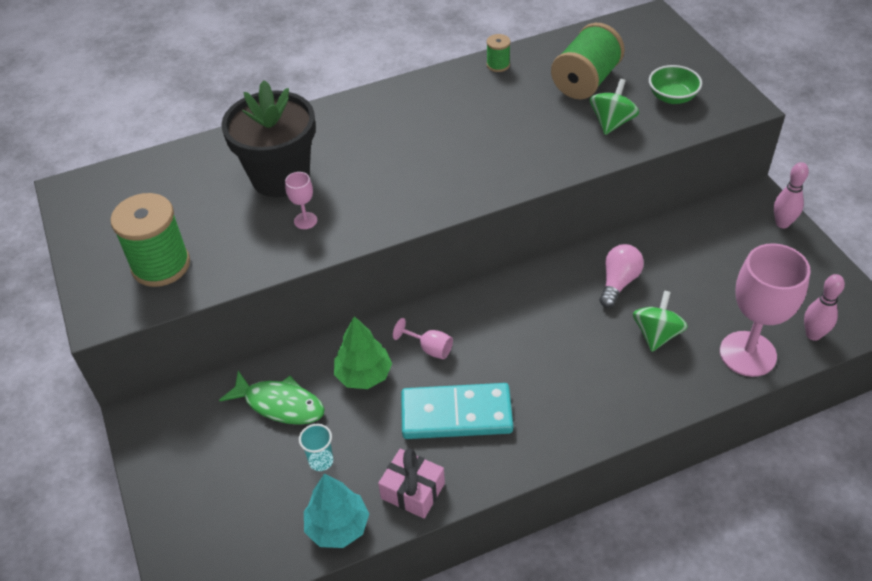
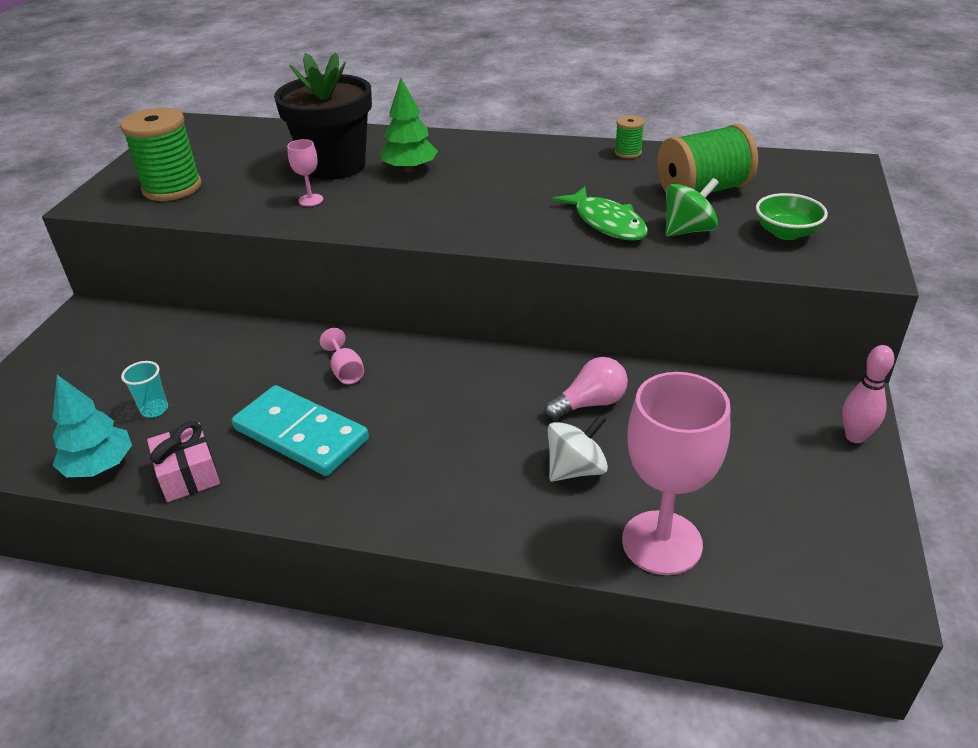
camera: 35 degrees right, 10 degrees down
green fish [219,371,325,425] -> green fish moved to [552,187,648,241]
green tree [334,316,392,389] -> green tree moved to [381,78,438,172]
green spinning top [633,290,688,352] -> white spinning top [547,414,608,481]
pink bowling pin [804,274,845,341] -> none

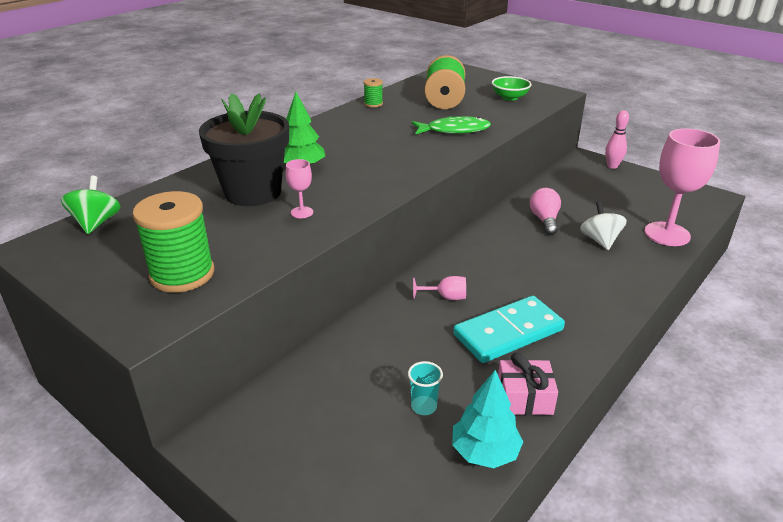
camera: 65 degrees left, 5 degrees down
green spinning top [666,178,719,237] -> green spinning top moved to [61,176,121,234]

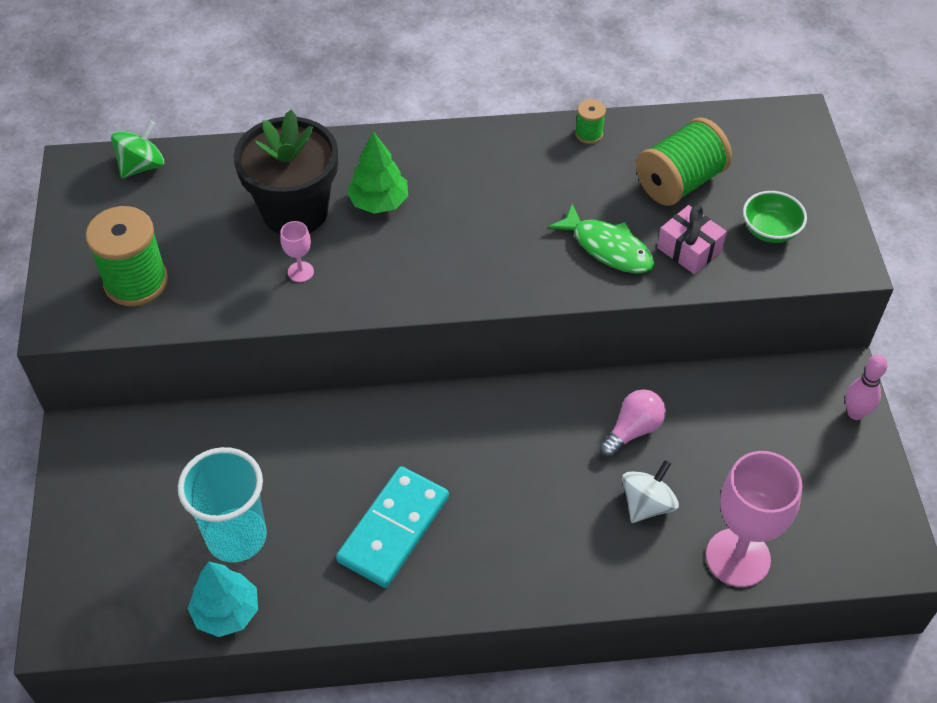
camera: 45 degrees right, 20 degrees up
turquoise cup [408,361,443,415] -> turquoise cup [178,447,267,562], size x2.27
pink goblet [413,276,466,300] -> none
turquoise domino [453,296,565,363] -> turquoise domino turned 75 degrees counterclockwise [336,466,449,588]
pink gift [498,353,558,415] -> pink gift moved to [657,205,727,274]

